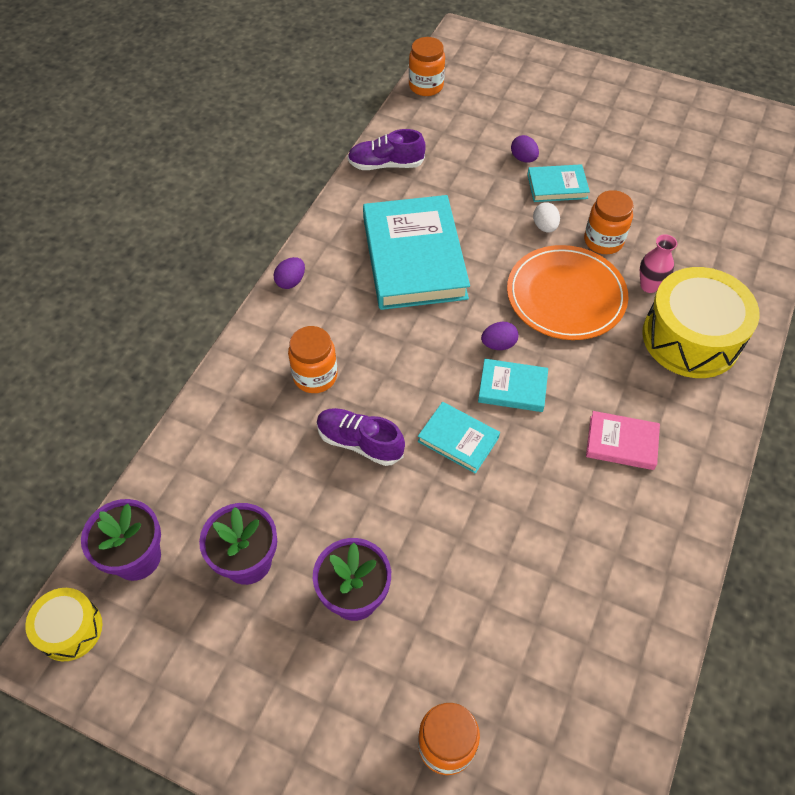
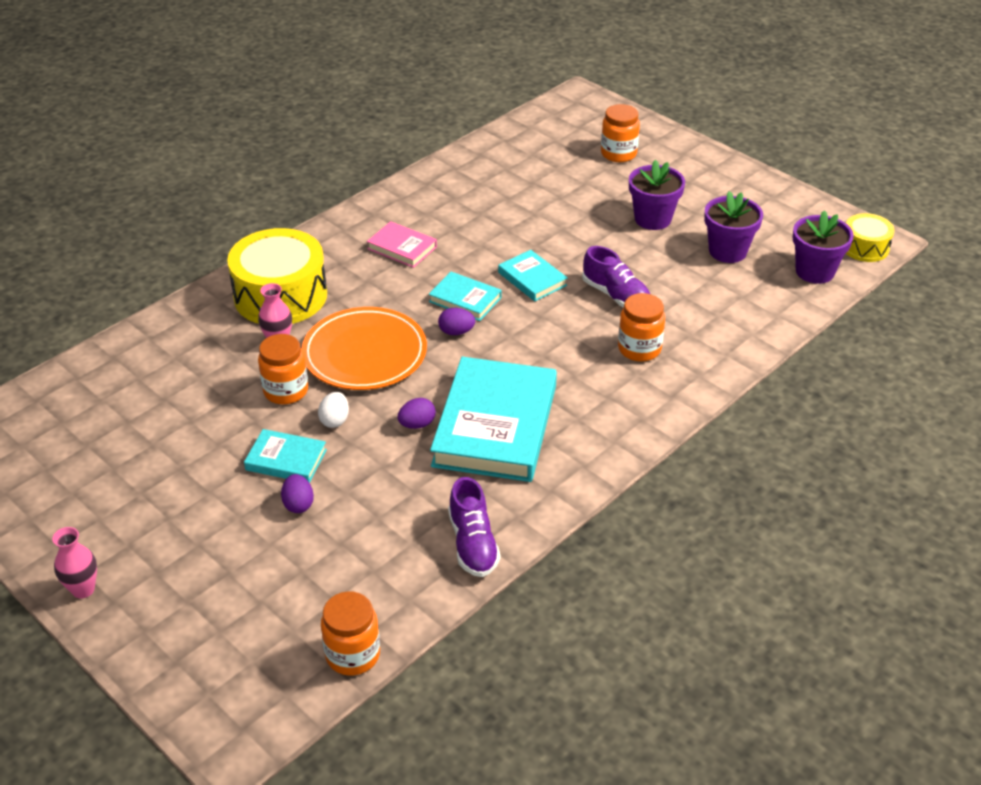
camera: 160 degrees left, 15 degrees down
purple egg [274,257,305,289] -> purple egg moved to [398,398,436,429]
purple shoe [348,129,426,170] -> purple shoe turned 60 degrees clockwise [448,477,500,577]
none -> pink vase [52,527,97,599]

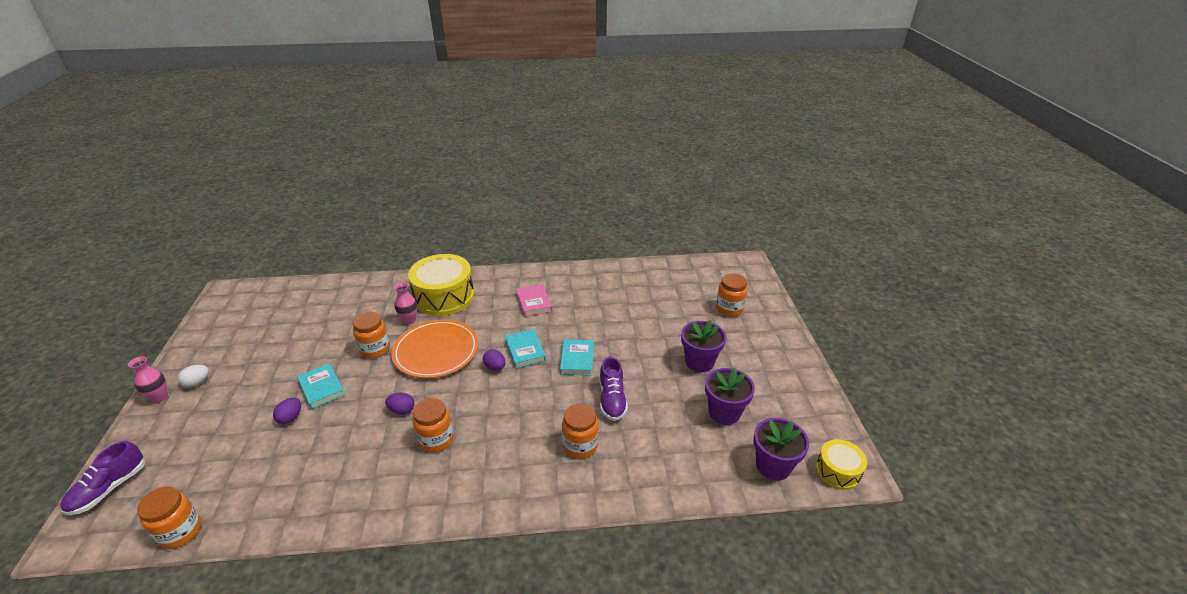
camera: 40 degrees right, 5 degrees down
white egg [318,392,349,428] -> white egg moved to [178,365,209,387]
turquoise book [430,357,557,482] -> orange jar [413,398,454,452]
purple shoe [448,477,500,577] -> purple shoe moved to [60,441,145,515]

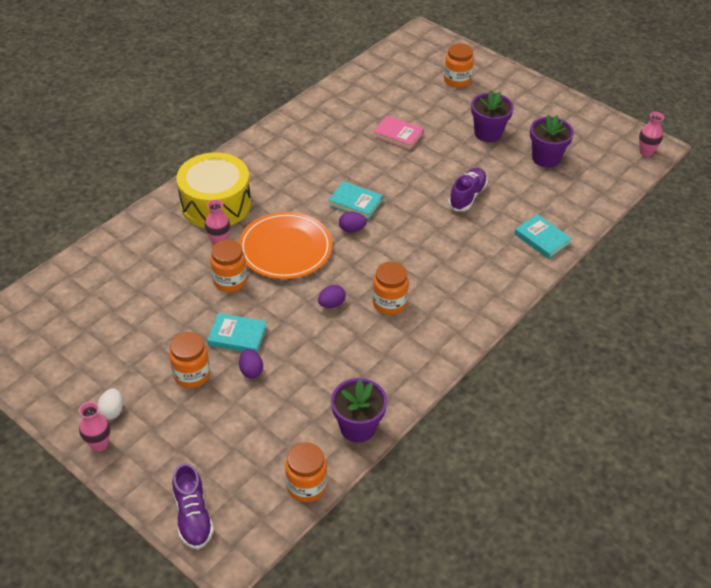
camera: 45 degrees left, 10 degrees up
pink book [516,284,552,317] -> pink book moved to [373,115,424,150]
turquoise book [560,339,594,376] -> turquoise book moved to [515,214,572,259]
orange jar [562,403,599,458] -> orange jar moved to [169,332,210,388]
purple shoe [599,357,628,421] -> purple shoe turned 105 degrees counterclockwise [448,168,488,211]
purple flower pot [753,418,809,481] -> purple flower pot moved to [331,378,387,443]
yellow drum [816,439,867,490] -> pink vase [639,112,664,157]

